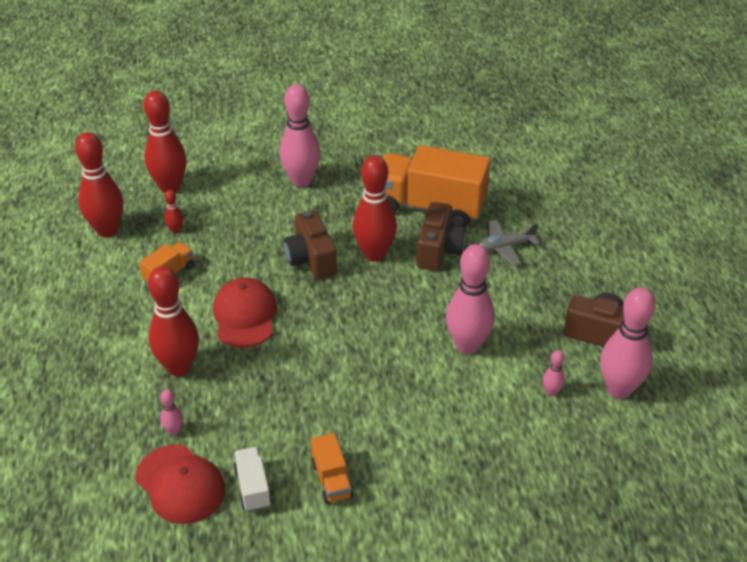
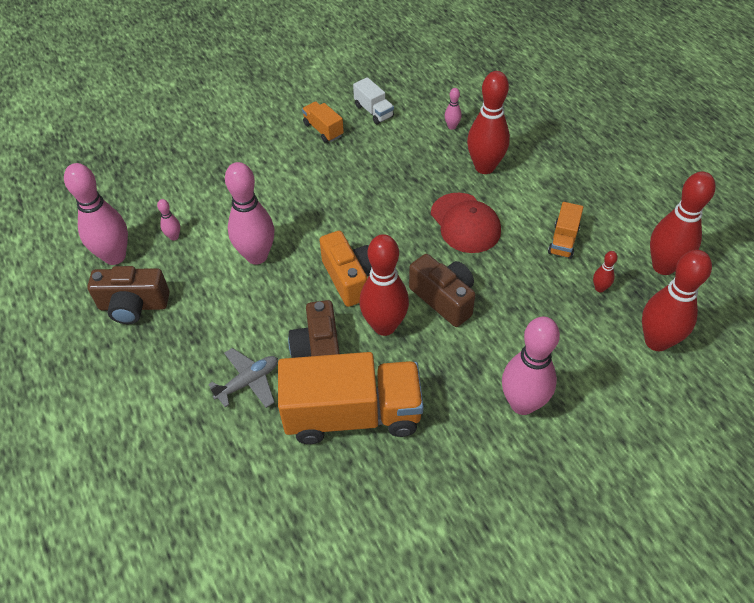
camera: 160 degrees right, 10 degrees up
red cap [136,445,225,524] -> none
none -> orange camera [320,231,372,307]

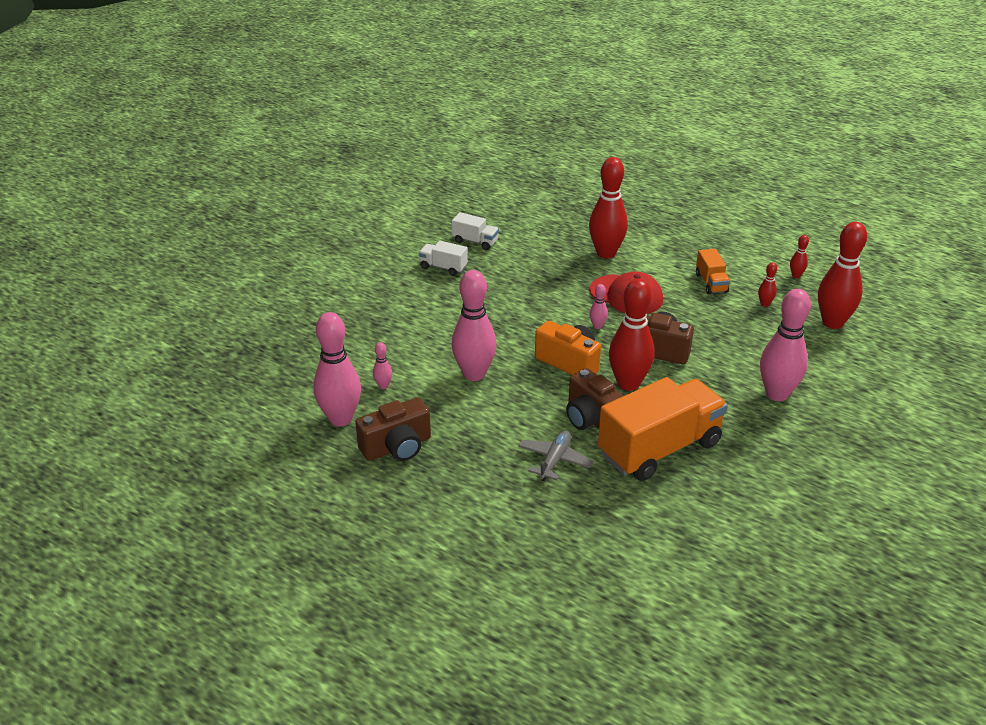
camera: 30 degrees left, 15 degrees down
orange truck [302,101,344,143] -> white truck [419,241,468,276]
pink bowling pin [445,88,462,130] -> pink bowling pin moved to [590,284,608,329]
red bowling pin [650,172,716,275] -> red bowling pin [790,235,809,278], size x0.43

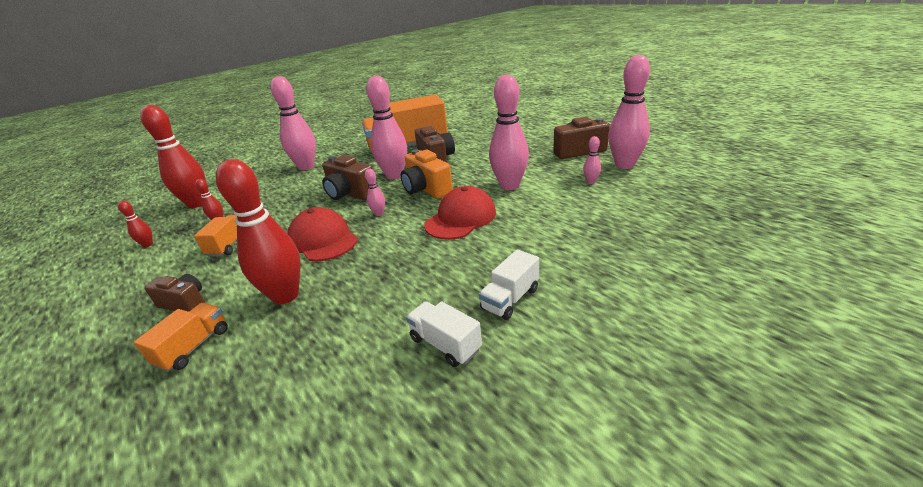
camera: 160 degrees left, 5 degrees down
white truck [419,241,468,276] -> white truck turned 90 degrees clockwise [479,250,539,320]
grey plane [518,431,594,481] -> none
red bowling pin [609,279,655,391] -> pink bowling pin [366,76,407,179]
none -> orange truck [134,303,228,372]
none -> brown camera [144,274,205,312]
none -> red cap [424,186,496,240]

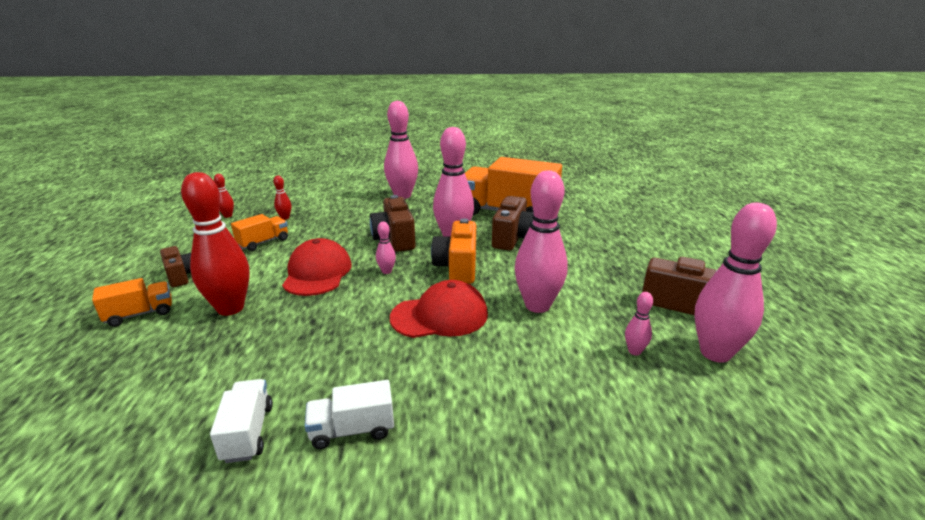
camera: 35 degrees right, 5 degrees down
red bowling pin [140,105,206,208] -> none

